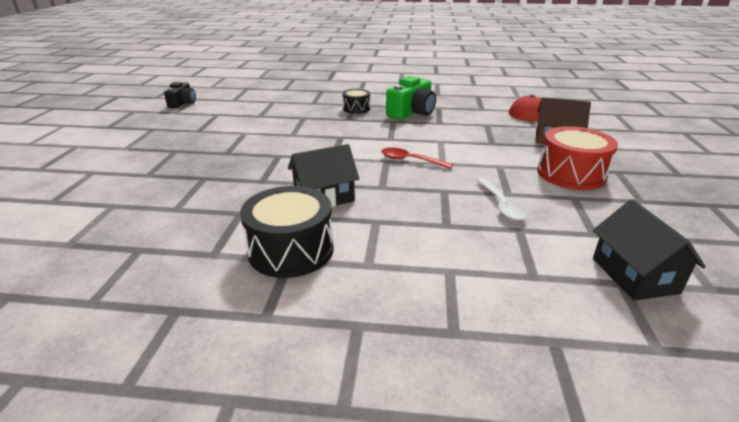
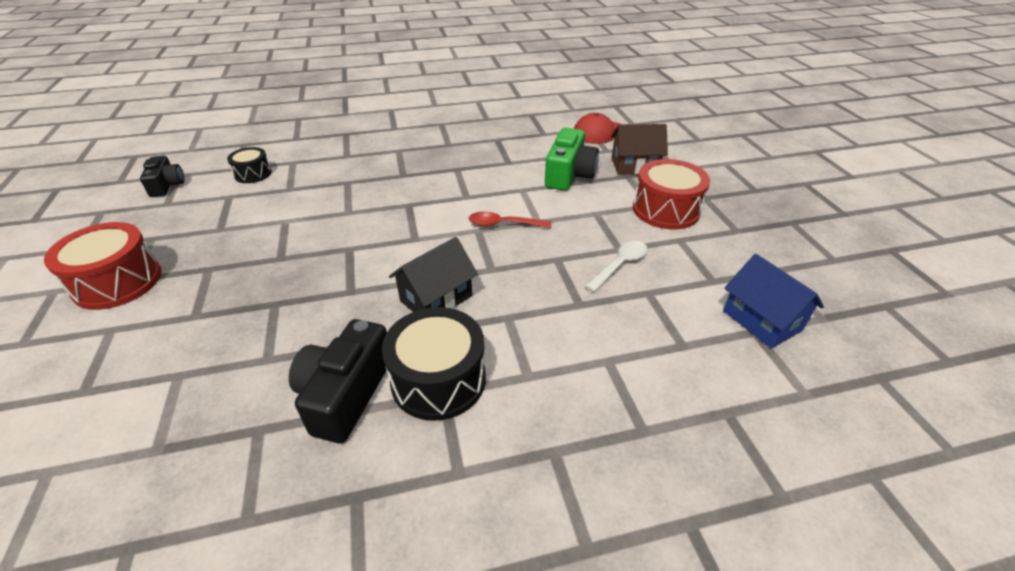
camera: 20 degrees left, 10 degrees up
black drum [342,89,370,114] -> black drum moved to [227,147,272,183]
green camera [386,76,436,120] -> green camera moved to [545,128,599,191]
white spoon [477,178,528,220] -> white spoon turned 105 degrees counterclockwise [585,241,647,292]
black house [593,199,706,301] -> blue house [723,254,824,349]
none -> red drum [44,222,162,310]
none -> black camera [289,319,387,443]

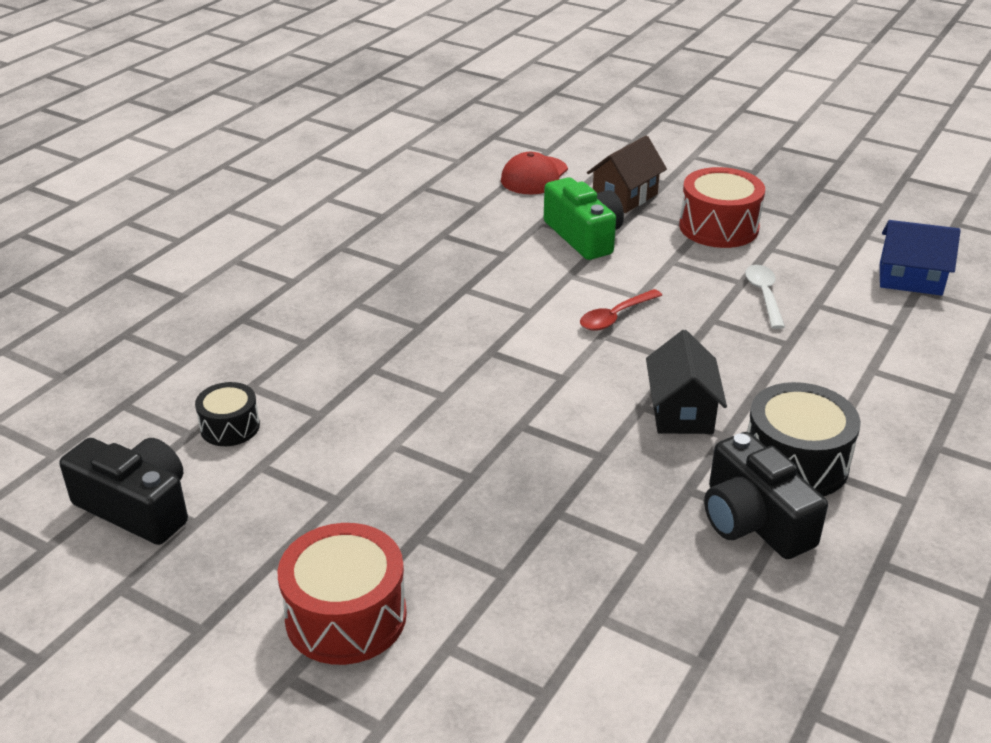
camera: 45 degrees left, 5 degrees down
black camera [140,156,184,197] -> black camera [60,438,188,545], size x1.58

